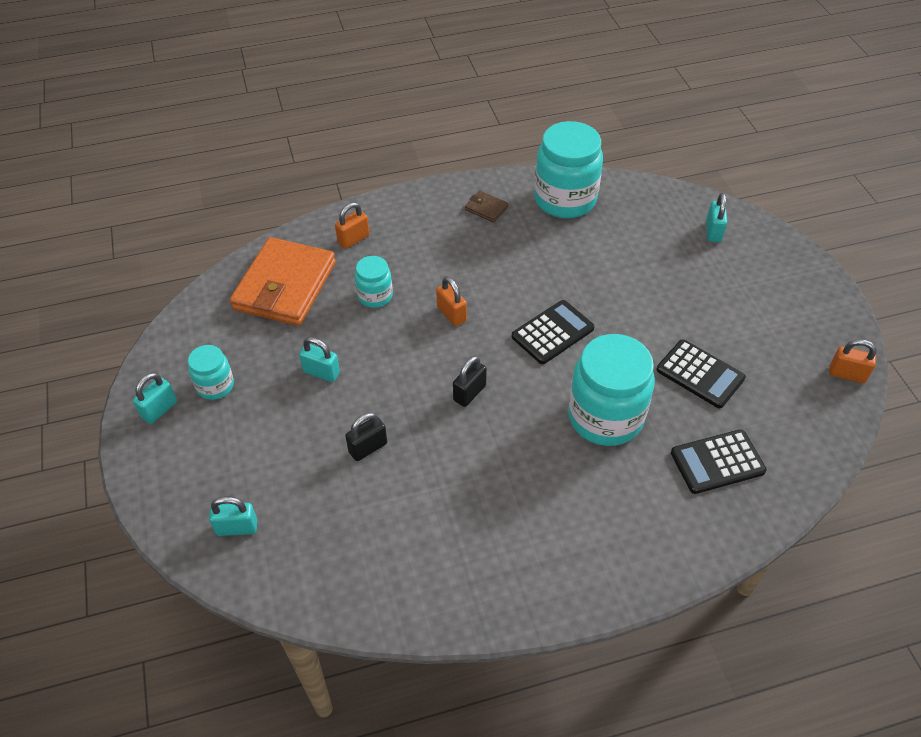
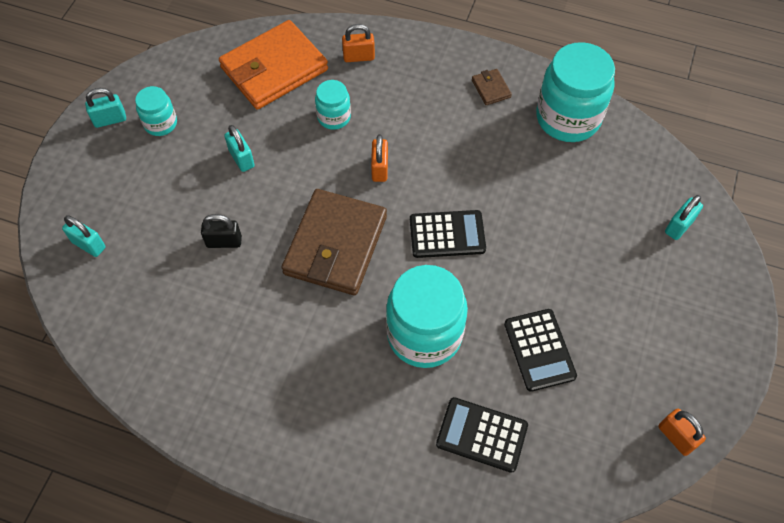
camera: 35 degrees right, 10 degrees up
black padlock [453,356,487,407] -> brown wallet [281,189,387,295]

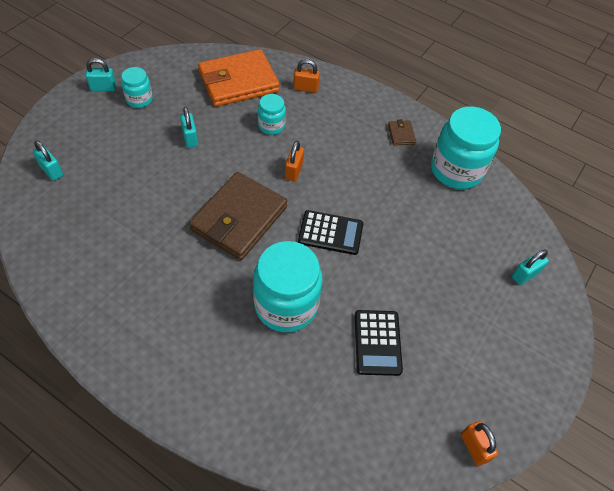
camera: 10 degrees right, 5 degrees down
black padlock [201,214,242,248] -> none
black calculator [436,397,528,473] -> none

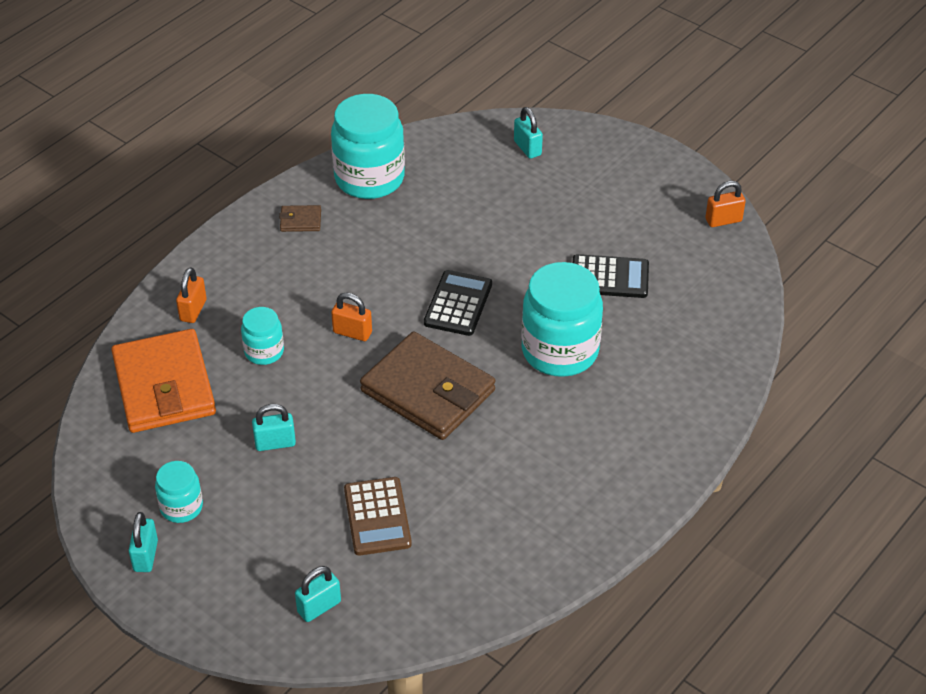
camera: 80 degrees left, 10 degrees down
none -> brown calculator [344,477,412,555]

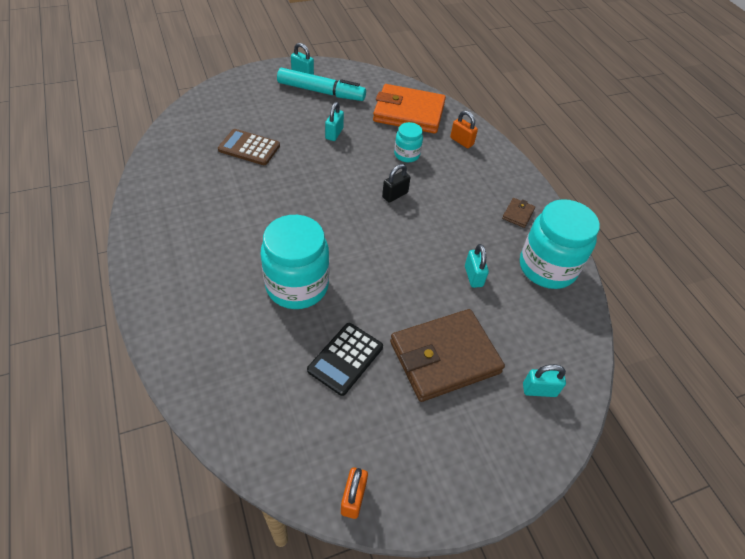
camera: 115 degrees right, 5 degrees up
turquoise jar [155,461,203,523] -> turquoise marker [277,68,366,101]
turquoise padlock [295,566,341,622] -> turquoise padlock moved to [465,244,489,288]
orange padlock [331,292,372,341] -> black padlock [382,164,411,203]
brown wallet [360,332,495,440] -> brown wallet moved to [390,309,505,402]
black calculator [424,270,492,336] -> none

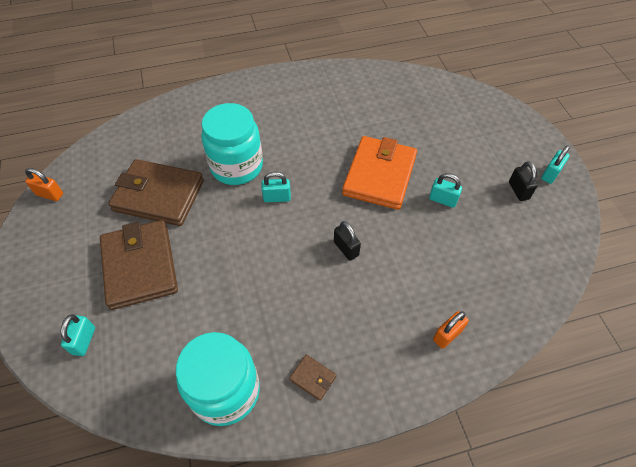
camera: 100 degrees right, 5 degrees up
brown calculator [218,129,280,165] -> none
turquoise marker [277,68,366,101] -> black padlock [509,161,538,201]
black calculator [307,323,383,396] -> brown wallet [108,159,204,226]
orange wallet [373,84,446,134] -> orange wallet moved to [342,136,417,210]
turquoise jar [394,122,423,162] -> none
turquoise padlock [465,244,489,288] -> turquoise padlock moved to [262,172,291,202]

